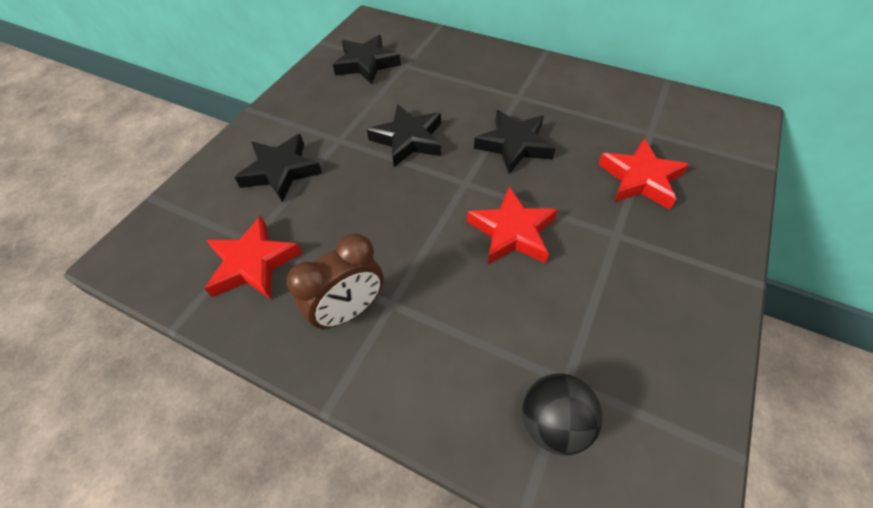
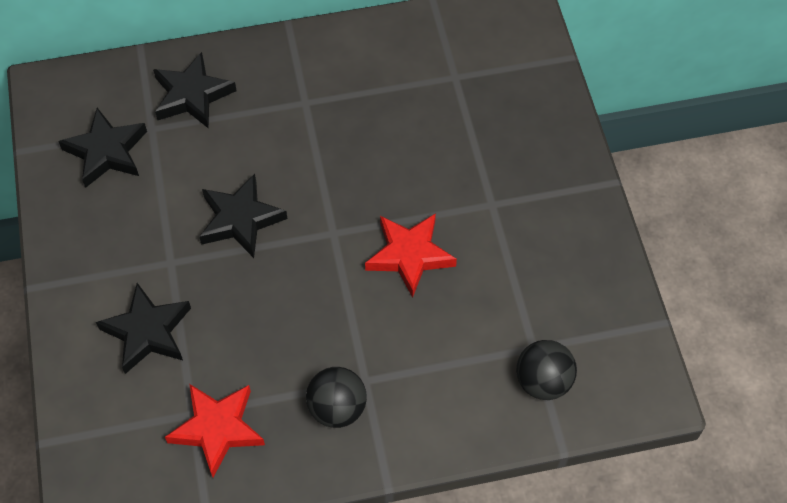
camera: 40 degrees left, 5 degrees up
brown clock [287,233,384,330] -> black ball [306,367,367,428]
black star [474,110,555,174] -> black star moved to [153,52,237,129]
red star [598,139,689,210] -> none

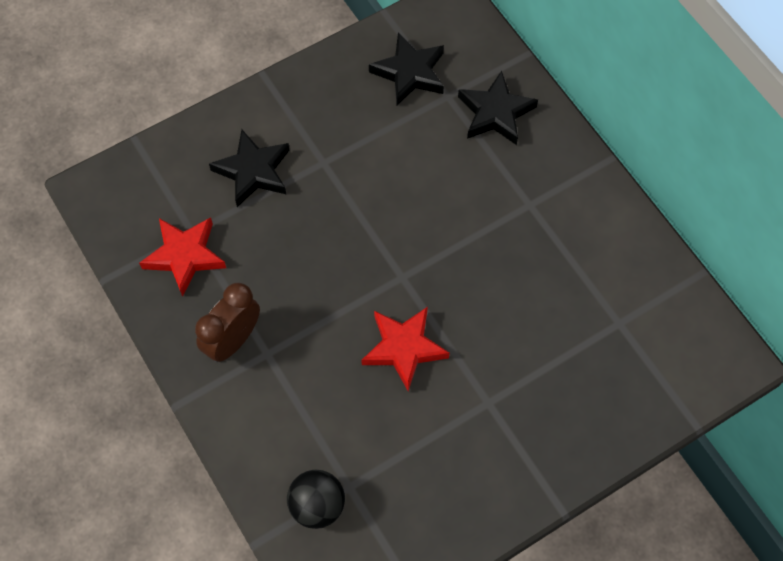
camera: 70 degrees right, 5 degrees up
black star [199,174,287,258] -> none
black ball [306,367,367,428] -> brown clock [195,283,260,362]

